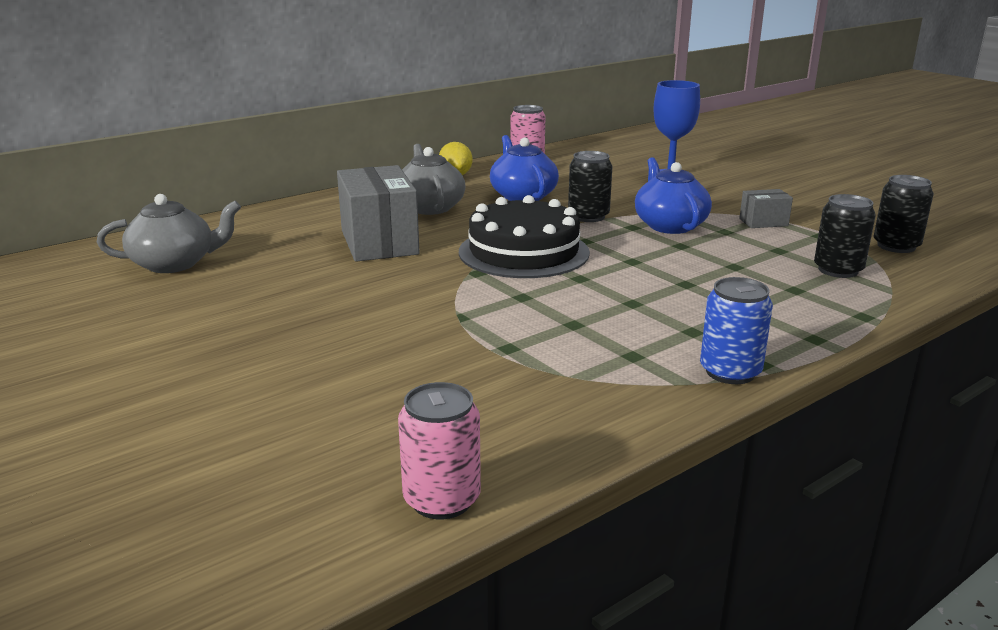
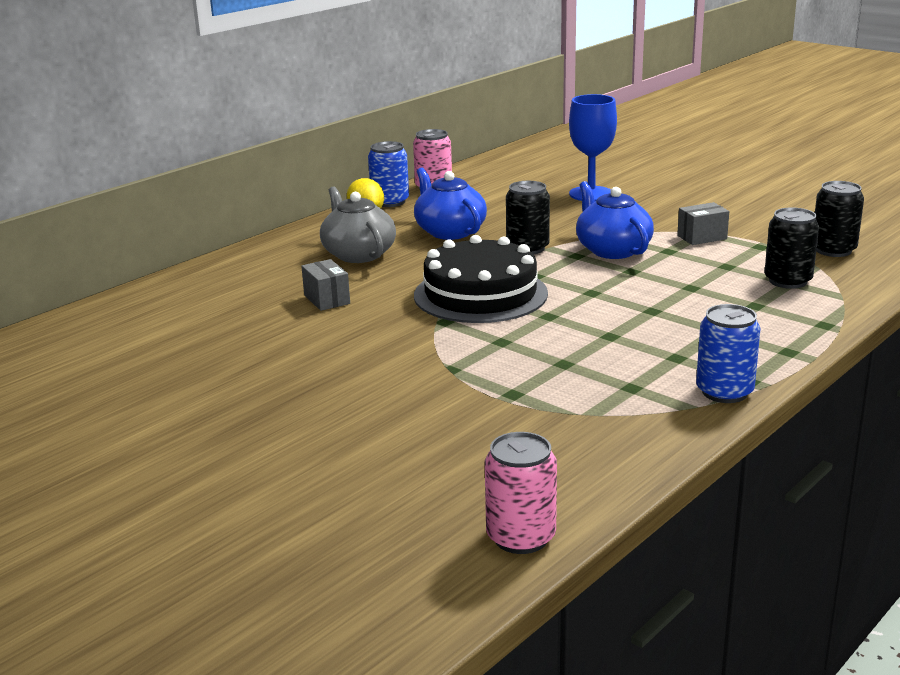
camera: 10 degrees left, 0 degrees up
grey teapot [97,194,241,273] -> none
grey box [337,165,420,262] -> grey box [301,259,350,311], size x0.48
none -> blue can [368,141,409,207]

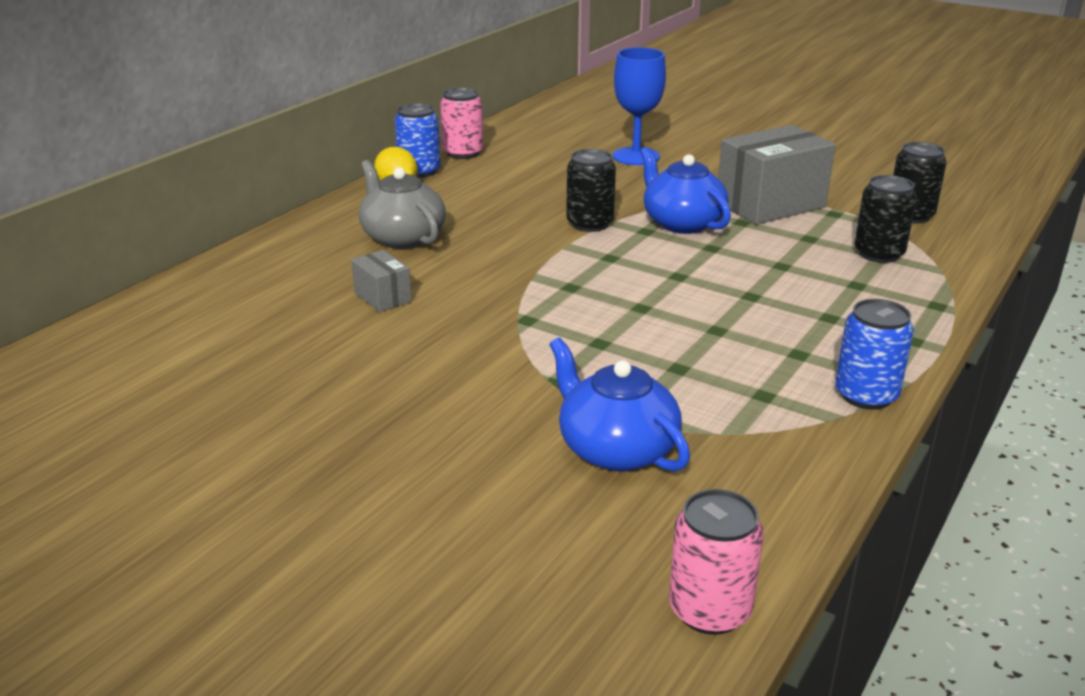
camera: 10 degrees left, 5 degrees up
blue teapot [414,168,487,240] -> blue teapot moved to [550,338,690,472]
black cake [414,235,548,323] -> none
grey box [677,202,729,245] -> grey box [718,125,835,225], size x2.08

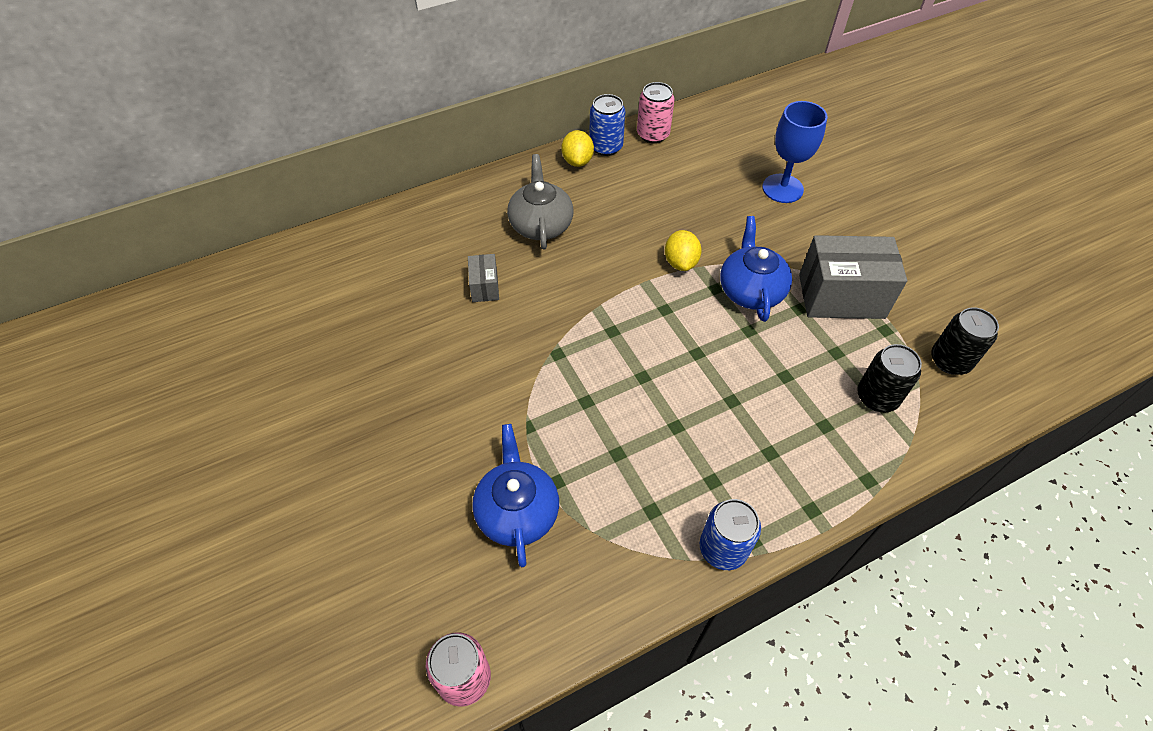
camera: 30 degrees right, 25 degrees up
black can [566,149,616,232] -> yellow lemon [665,230,702,271]

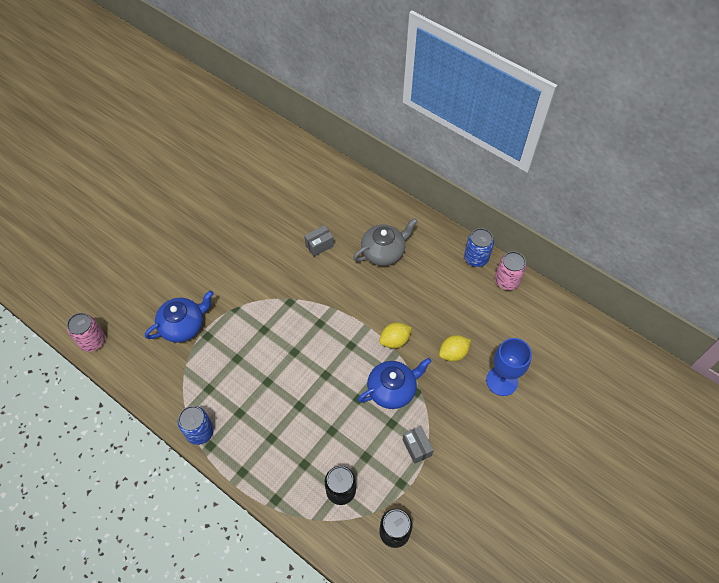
camera: 65 degrees right, 5 degrees up
yellow lemon [561,130,594,167] -> yellow lemon moved to [439,335,471,362]
grey box [799,235,907,319] -> grey box [403,426,434,464], size x0.48

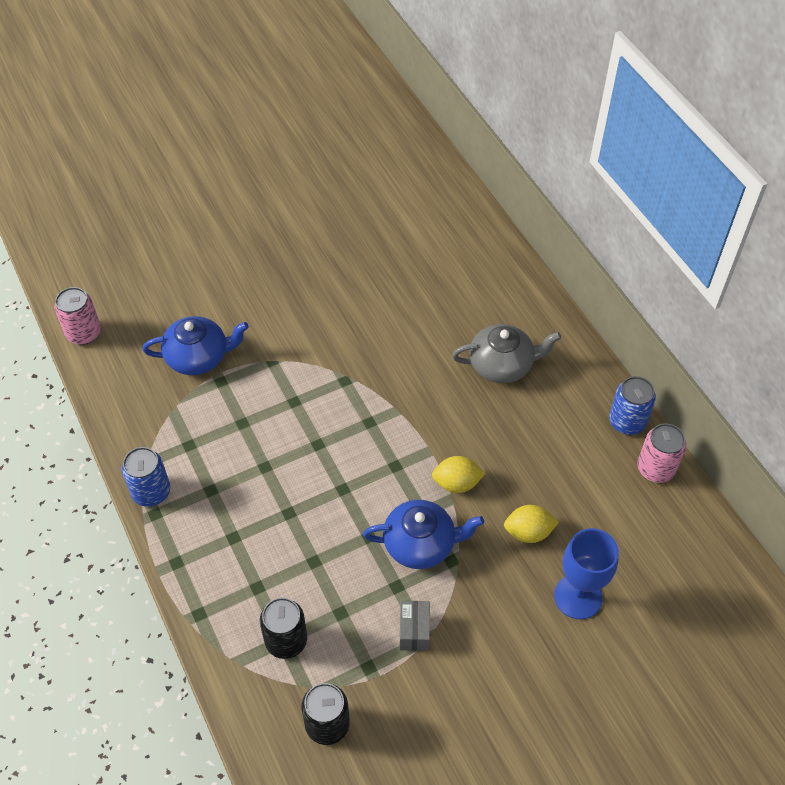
camera: 25 degrees right, 5 degrees down
grey box [304,225,334,257] -> none

